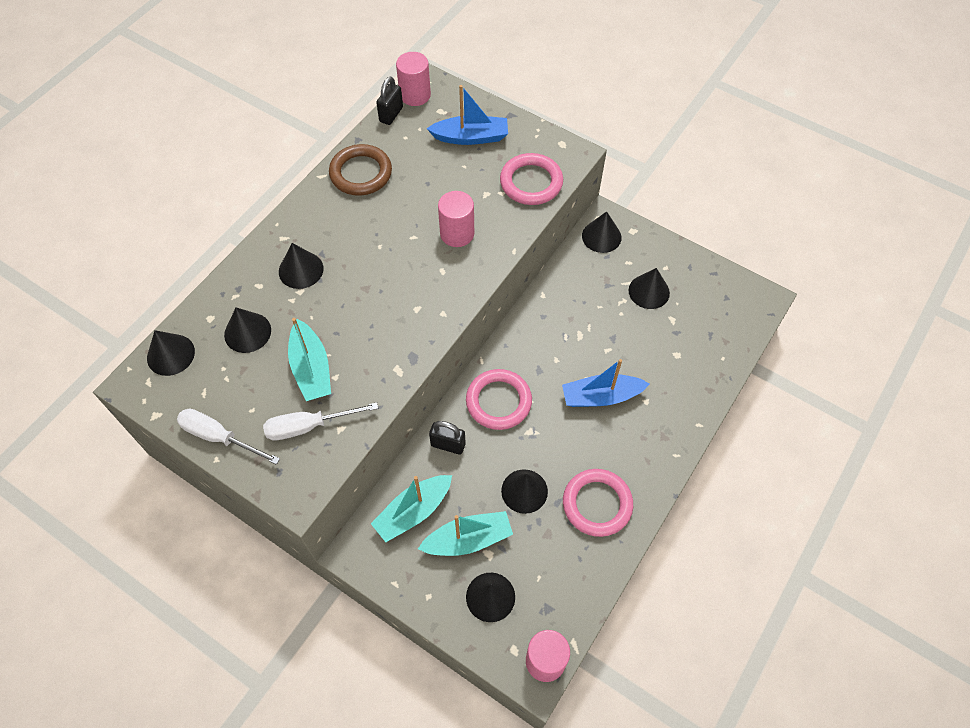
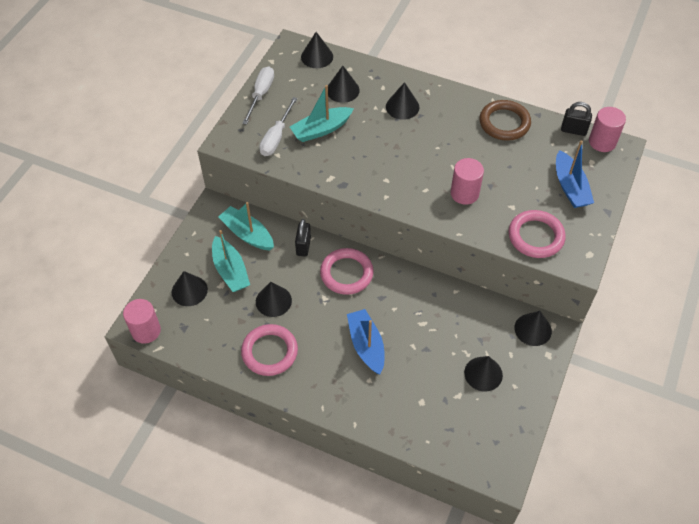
camera: 80 degrees right, 5 degrees down
white screwdriver [263,402,378,440] -> white screwdriver turned 135 degrees counterclockwise [259,97,298,156]

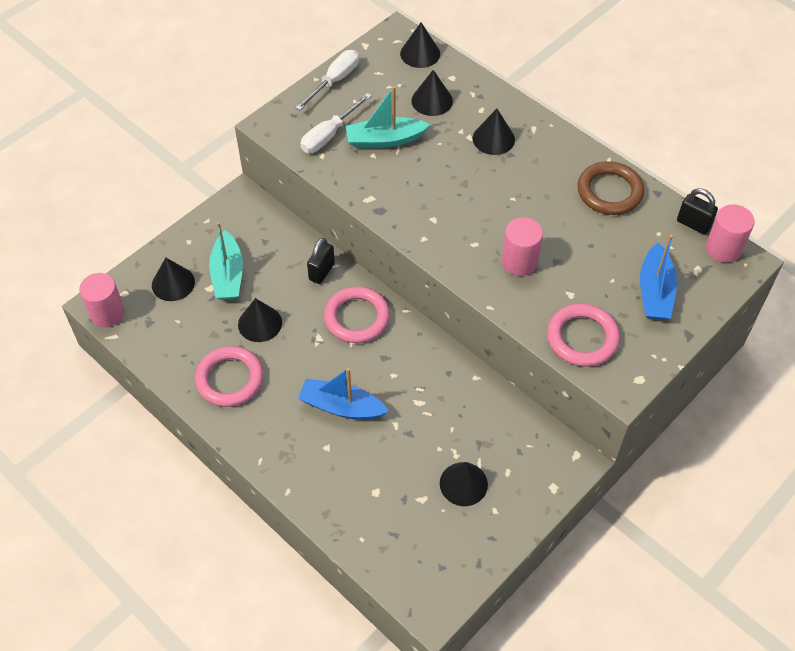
camera: 20 degrees right, 0 degrees up
turquoise boat [218,202,274,250] -> none
blue boat [347,309,384,374] -> blue boat turned 75 degrees counterclockwise [298,368,389,419]
black cone [514,311,552,346] -> none

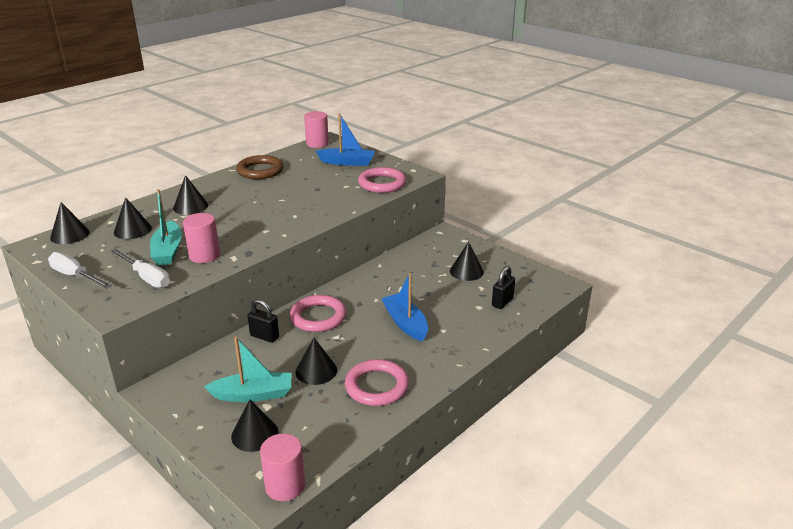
camera: 90 degrees left, 25 degrees down
blue boat [298,368,389,419] -> blue boat turned 135 degrees clockwise [381,273,428,341]
pink cylinder [502,217,543,276] -> pink cylinder moved to [183,213,220,263]
black padlock [677,188,718,235] -> black padlock moved to [492,266,515,309]

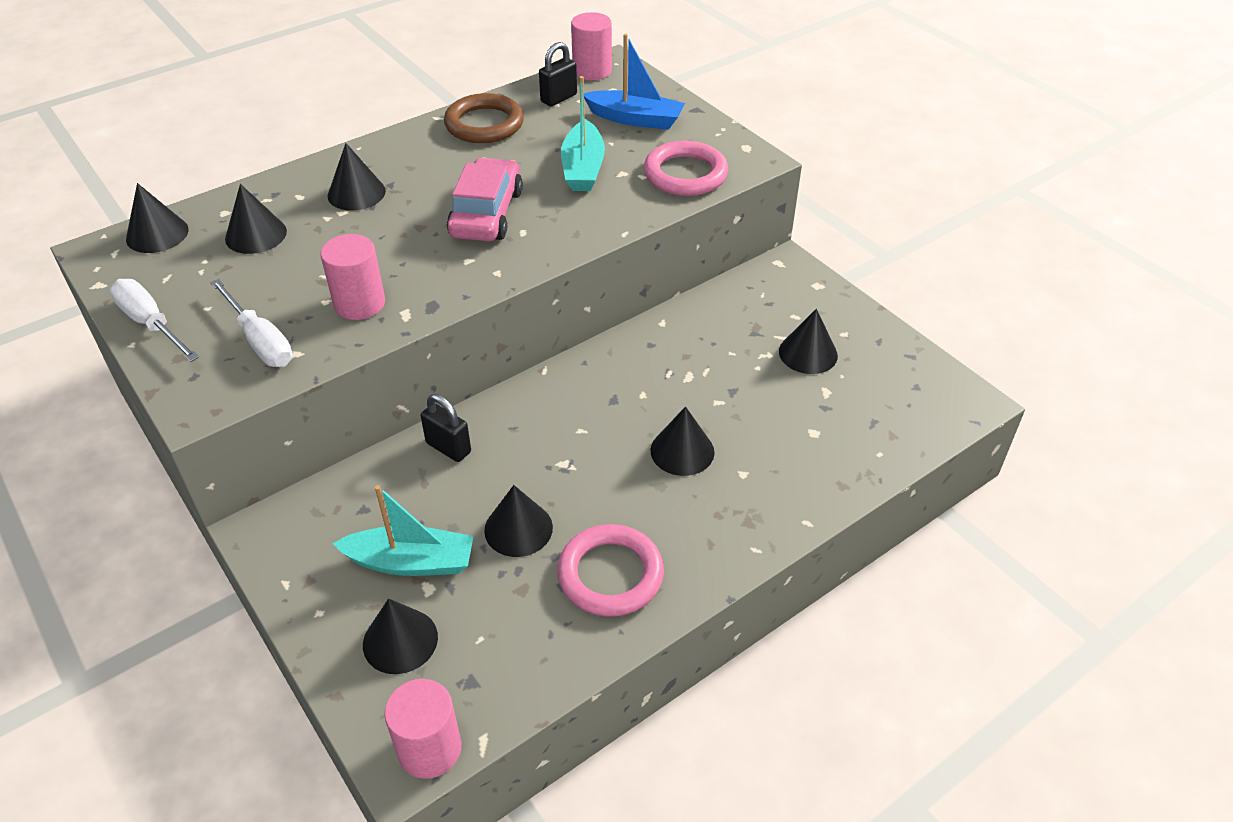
camera: 10 degrees right, 15 degrees up
turquoise boat [150,189,182,265] -> turquoise boat moved to [561,76,605,191]
pink ring [290,295,346,332] -> none
blue boat [381,273,428,341] -> black cone [651,406,715,476]
black padlock [492,266,515,309] -> black padlock moved to [539,42,577,106]
none -> pink car [447,158,523,241]

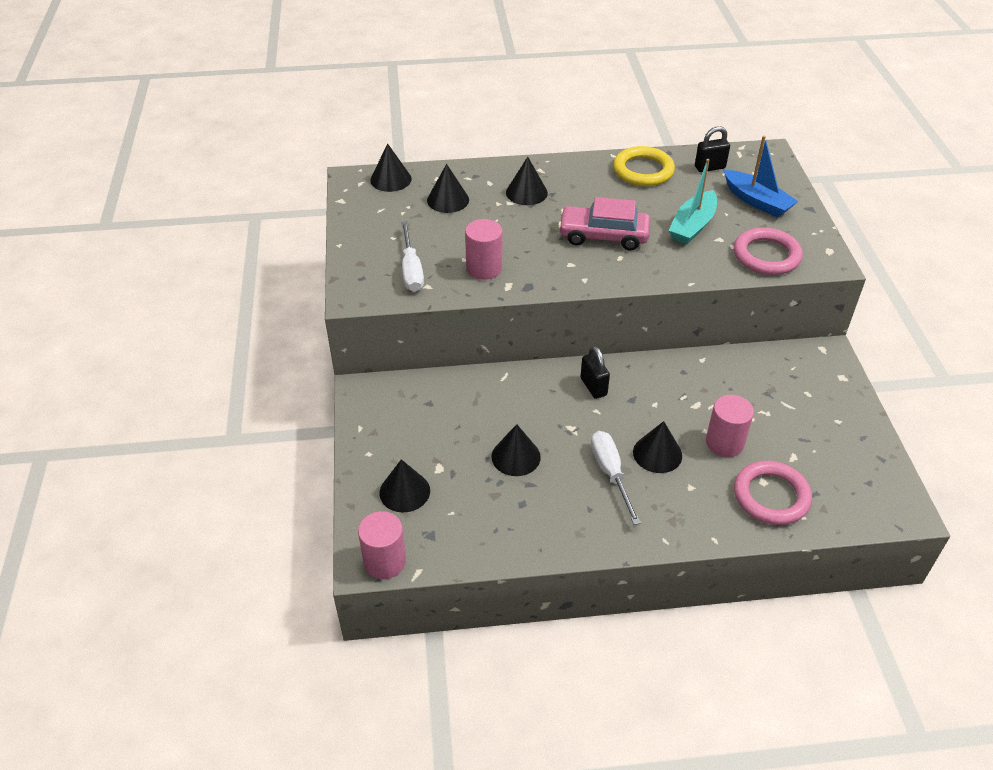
camera: 30 degrees right, 0 degrees up
white screwdriver [110,279,199,362] -> white screwdriver moved to [591,431,641,525]
turquoise boat [332,485,474,576] -> none
black padlock [421,394,471,462] -> black padlock moved to [580,346,610,399]
brown ring [444,93,524,143] -> yellow ring [613,146,675,186]
pink car [447,158,523,241] -> pink car turned 120 degrees counterclockwise [558,197,650,251]
pink ring [557,524,664,616] -> pink ring moved to [734,461,812,525]
pink cylinder [571,12,612,80] -> pink cylinder moved to [706,395,754,457]
black cone [779,309,838,374] -> none

